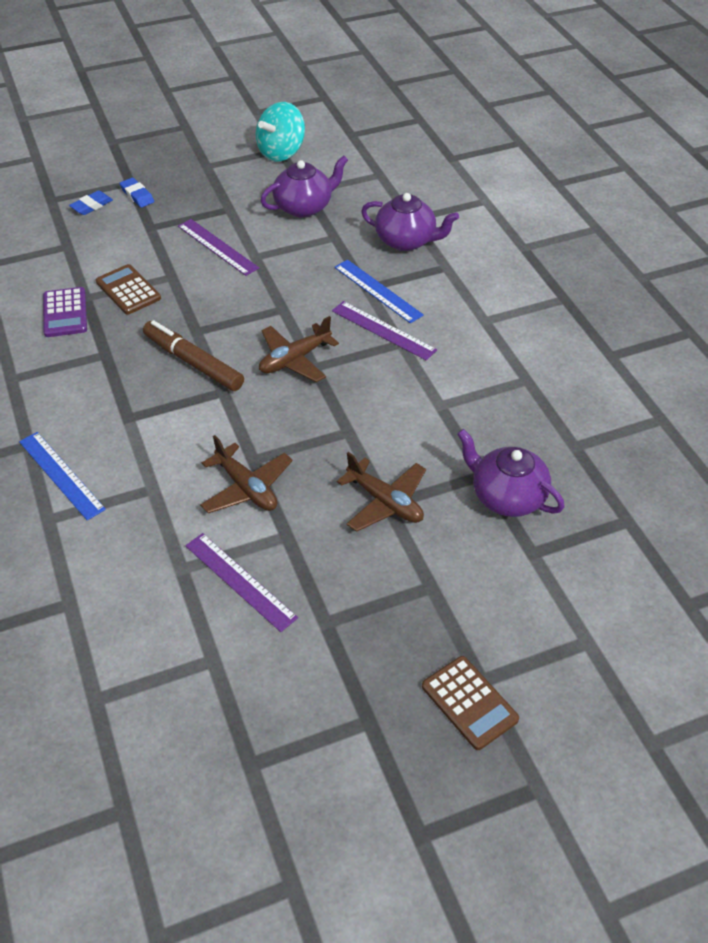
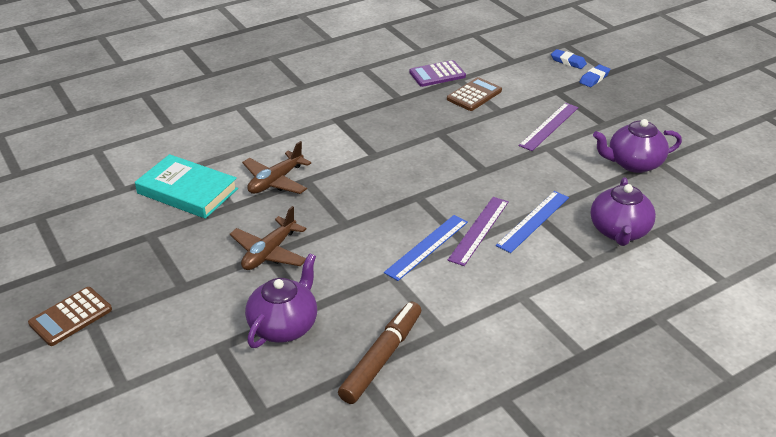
camera: 80 degrees right, 10 degrees down
blue ruler [19,432,106,520] -> blue ruler moved to [384,215,468,281]
brown marker [143,320,244,391] -> brown marker moved to [338,302,421,404]
purple ruler [185,533,298,632] -> turquoise book [135,154,238,219]
turquoise spinning top [256,102,305,162] -> none
brown plane [259,316,339,382] -> none
purple teapot [260,156,348,218] -> purple teapot turned 120 degrees clockwise [593,119,682,173]

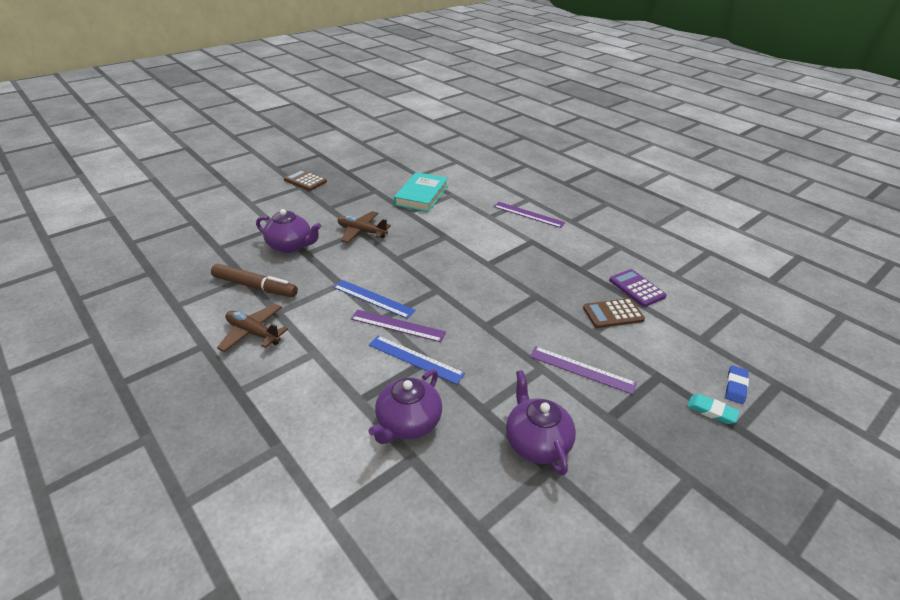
camera: 80 degrees right, 0 degrees up
brown plane [242,141,311,194] -> brown plane moved to [217,304,288,352]
brown calculator [447,77,502,111] -> brown calculator turned 135 degrees clockwise [583,298,645,328]
blue eraser [579,64,610,87] -> turquoise eraser [687,394,740,424]
purple teapot [591,177,656,246] -> purple teapot turned 60 degrees counterclockwise [369,369,442,444]
none -> purple ruler [494,202,565,228]

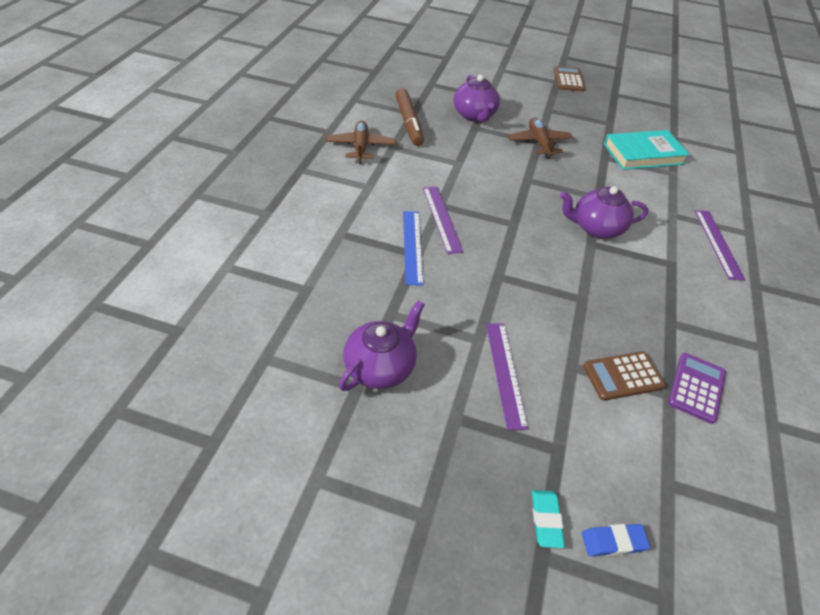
camera: 55 degrees right, 10 degrees up
blue ruler [333,280,416,319] -> none
purple teapot [369,369,442,444] -> purple teapot moved to [560,186,648,238]
brown calculator [583,298,645,328] -> brown calculator turned 60 degrees counterclockwise [583,352,665,401]

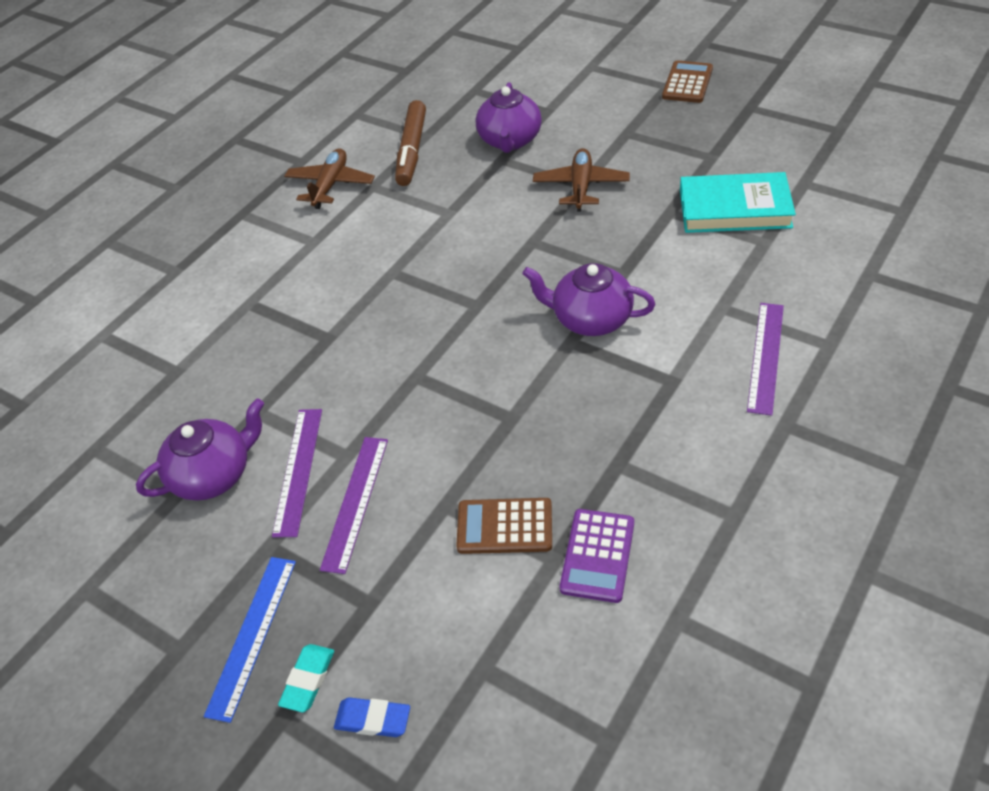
camera: 25 degrees right, 0 degrees up
blue ruler [403,211,424,285] -> blue ruler moved to [204,557,296,723]
purple ruler [423,186,464,254] -> purple ruler moved to [272,409,322,538]
purple calculator [668,353,726,424] -> purple calculator turned 150 degrees clockwise [560,509,634,603]

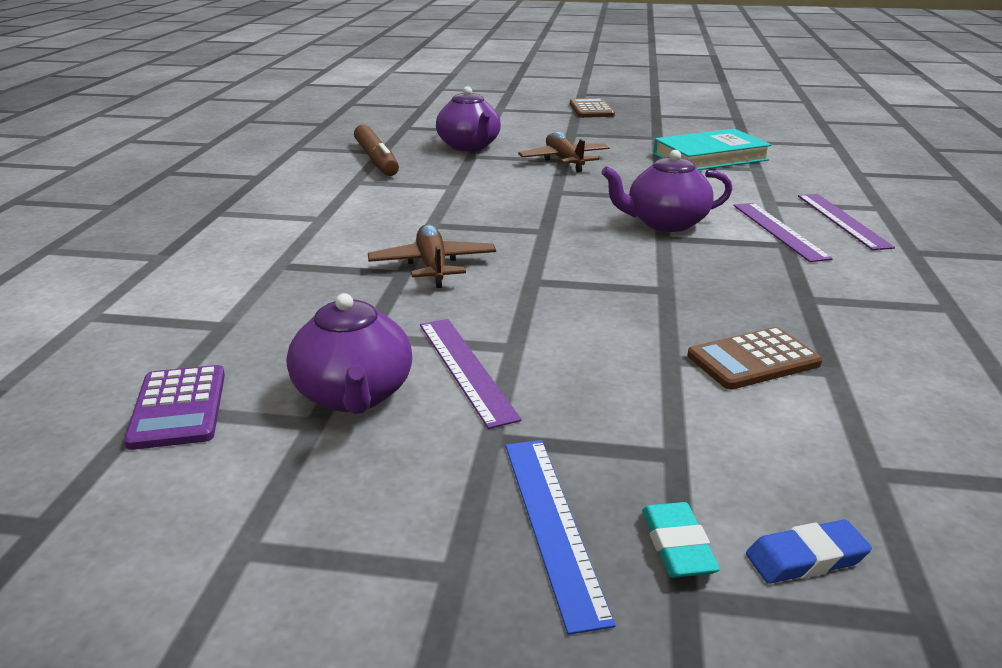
camera: 30 degrees left, 20 degrees down
purple teapot [136,398,264,501] -> purple teapot turned 135 degrees clockwise [287,293,412,414]
brown plane [284,148,375,209] -> brown plane moved to [368,224,496,288]
purple ruler [320,437,388,574] -> purple ruler moved to [733,203,833,262]
purple calculator [560,509,634,603] -> purple calculator moved to [124,365,225,450]

